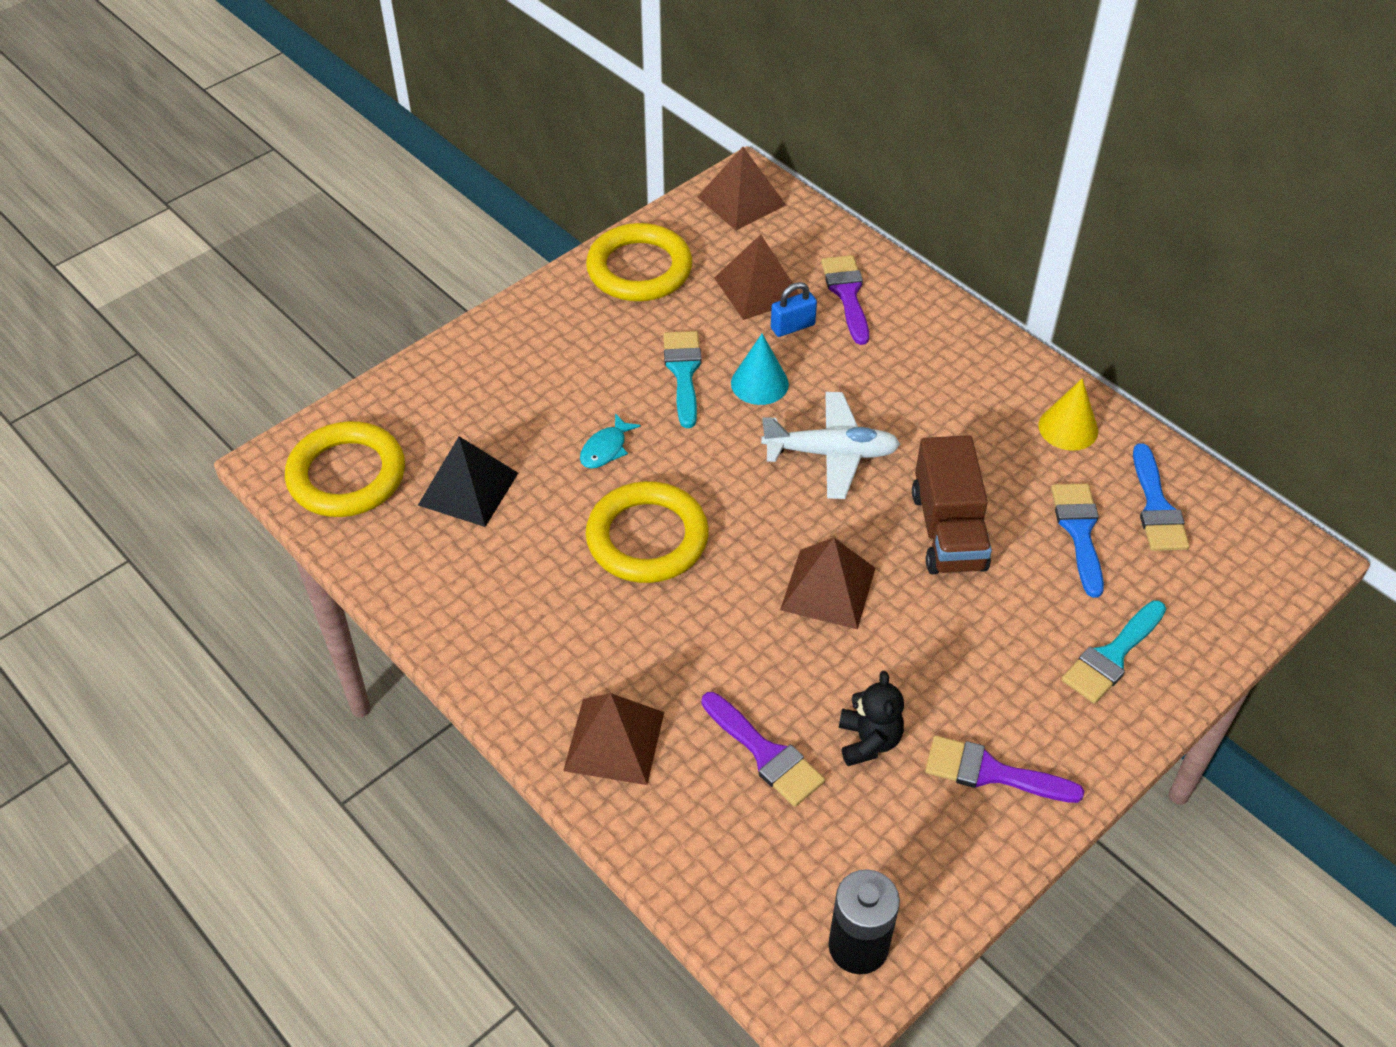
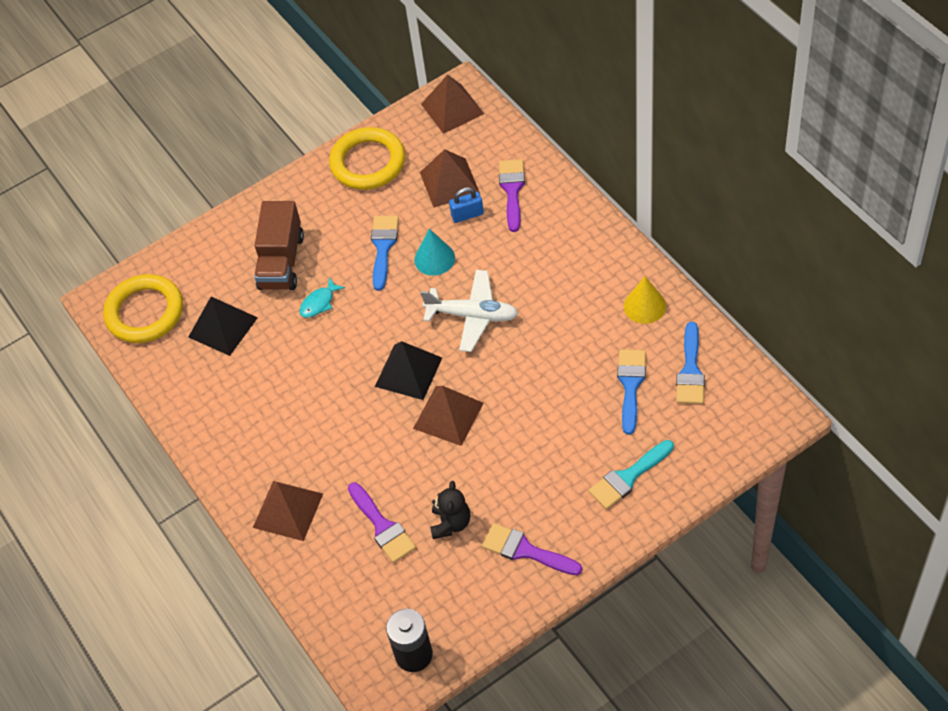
camera: 15 degrees right, 5 degrees up
yellow ring [585,481,709,583] -> none
turquoise brush [663,331,702,428] -> blue brush [371,216,399,291]
brown truck [912,435,992,574] -> brown truck moved to [254,201,304,290]
none -> black pyramid [375,341,442,400]

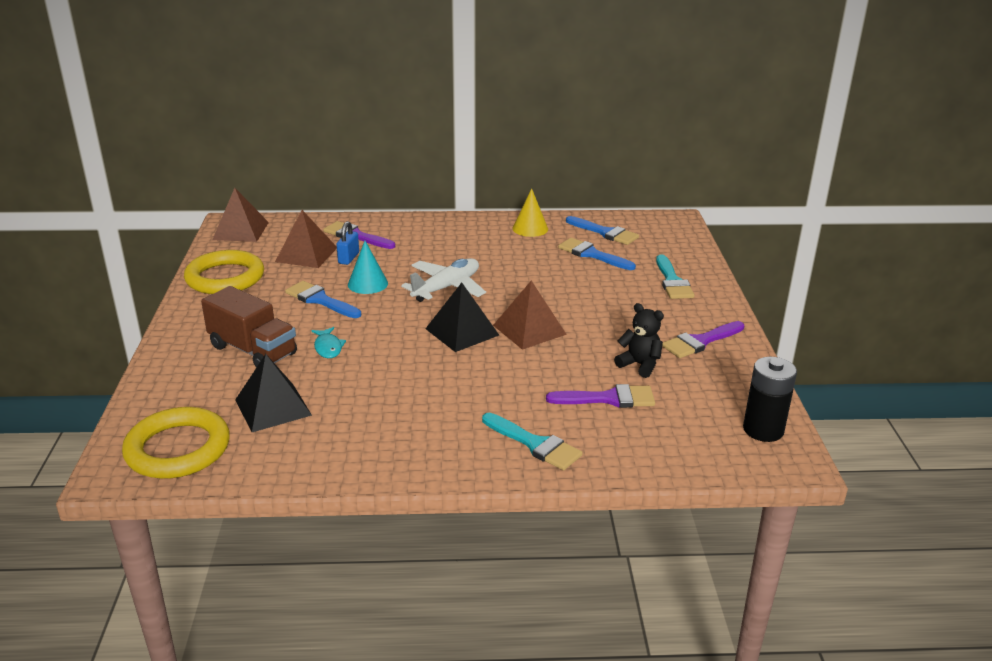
camera: 65 degrees left, 25 degrees down
brown pyramid [253,481,323,541] -> turquoise brush [482,413,583,470]

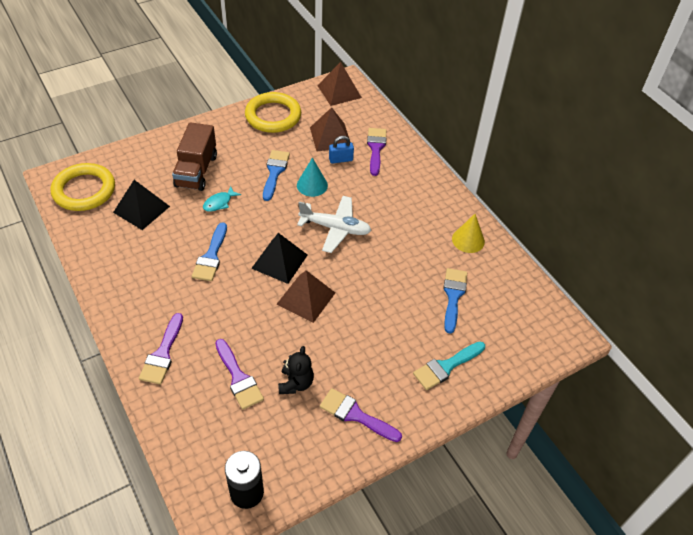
camera: 60 degrees right, 20 degrees up
turquoise brush [482,413,583,470] -> purple brush [139,313,183,385]
blue brush [566,216,639,245] -> blue brush moved to [192,222,227,281]

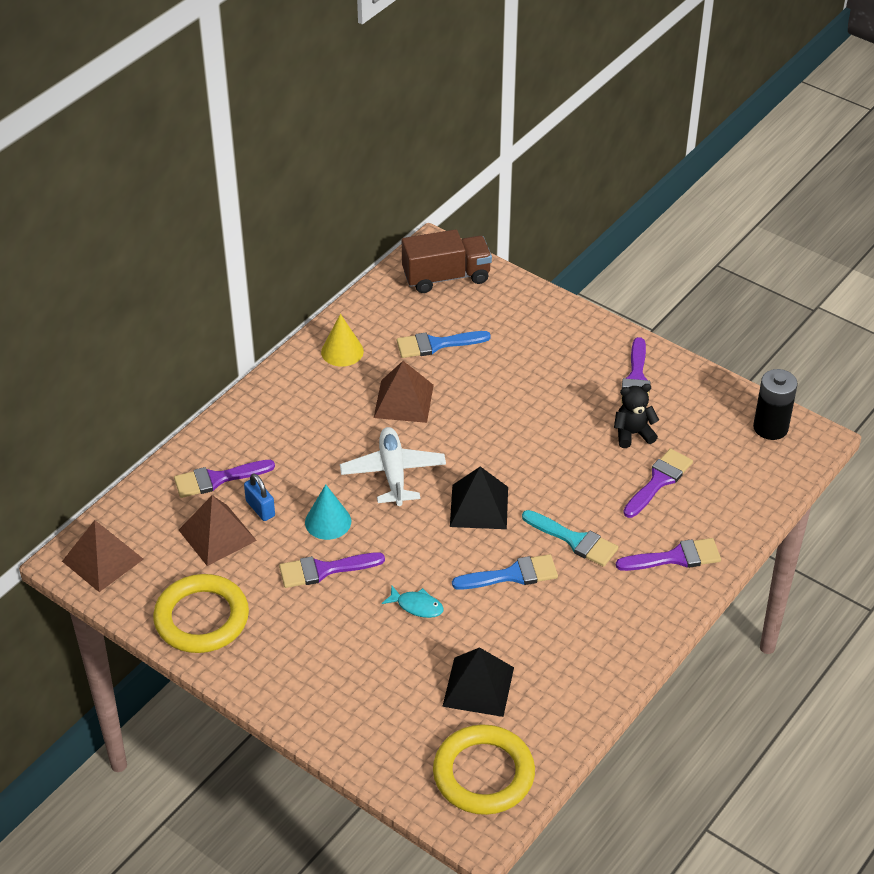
camera: 110 degrees left, 5 degrees down
brown truck [172,122,217,191] -> brown truck moved to [402,229,492,293]
blue brush [263,150,290,201] -> purple brush [279,552,385,588]
brown pyramid [277,270,335,323] -> brown pyramid moved to [374,361,434,423]
turquoise brush [413,342,485,390] -> turquoise brush moved to [522,510,618,567]

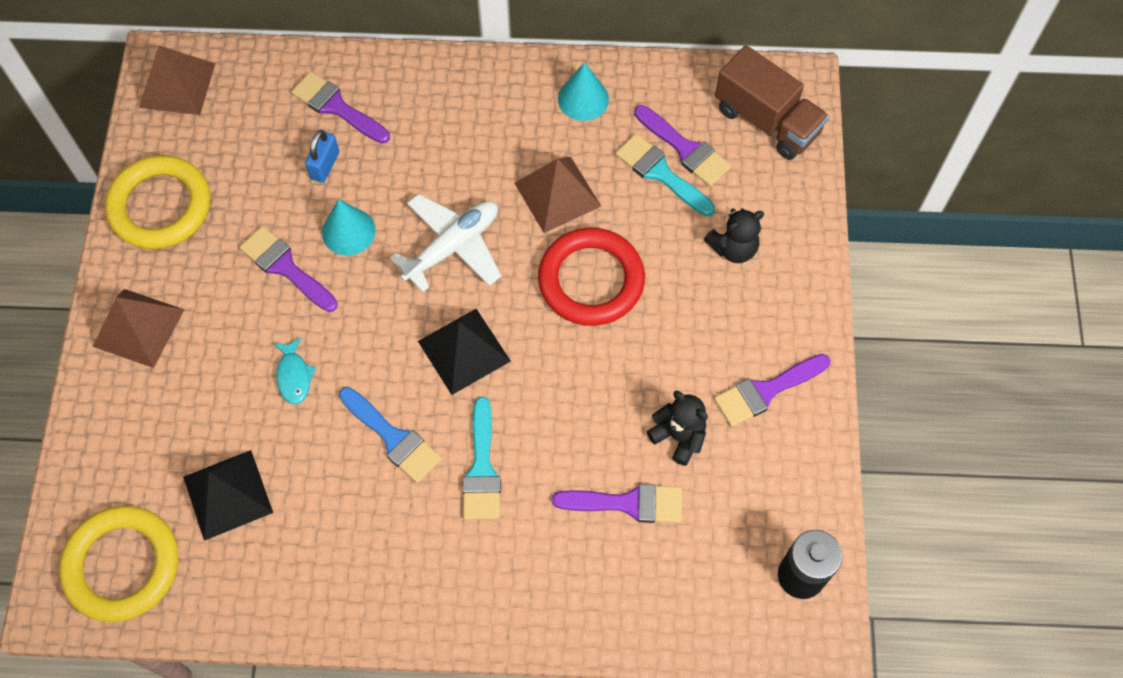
camera: 55 degrees right, 20 degrees up
brown pyramid [179,495,257,566] -> brown pyramid moved to [93,289,185,368]
yellow cone [321,314,364,367] -> turquoise cone [558,62,609,121]
blue brush [397,331,491,358] -> turquoise brush [615,133,715,216]
purple brush [616,538,721,571] -> purple brush moved to [634,105,731,187]
none -> red ring [538,228,645,326]
none -> black teddy bear [704,208,764,263]

